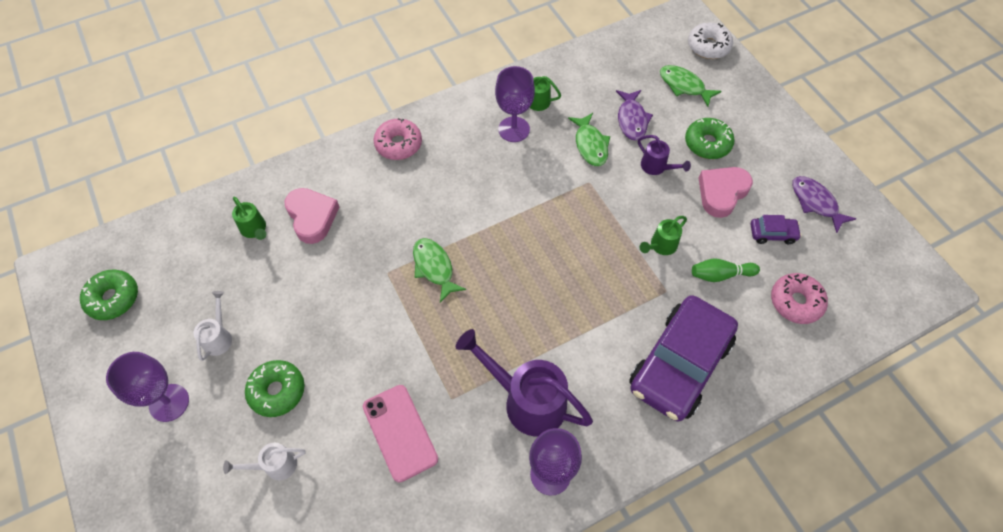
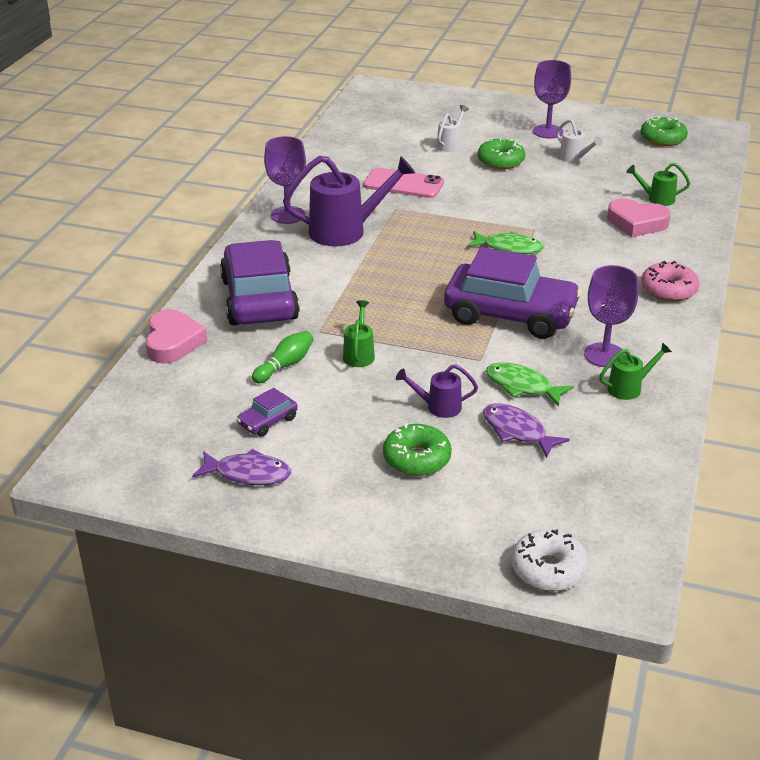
camera: 135 degrees right, 25 degrees down
green fish [660,65,721,106] -> none
pink heart [699,167,753,218] -> pink heart moved to [146,309,208,363]
pink donut [771,273,828,324] -> none
none -> purple car [444,247,582,339]

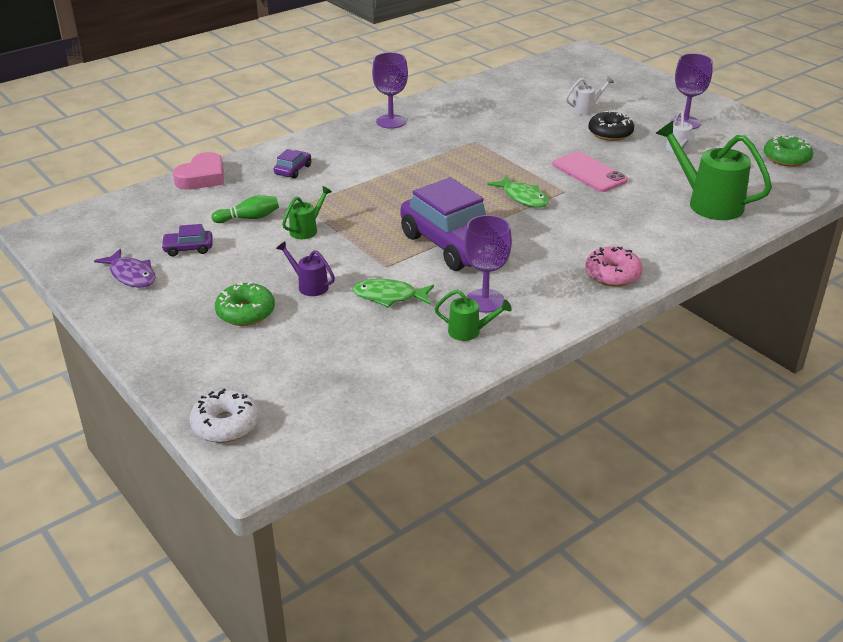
camera: 35 degrees right, 0 degrees up
purple car [220,240,300,325] -> purple car [274,149,311,179], size x0.41
purple watering can [283,156,415,246] -> none
pink phone [363,168,444,198] -> pink phone moved to [552,151,628,192]
green donut [478,138,525,169] -> black donut [588,110,634,141]
purple fish [483,403,570,458] -> none
green fish [486,362,574,406] -> green fish turned 60 degrees counterclockwise [353,279,434,308]
pink heart [607,199,671,237] -> none
green watering can [626,163,690,206] -> green watering can [655,121,772,220], size x2.00

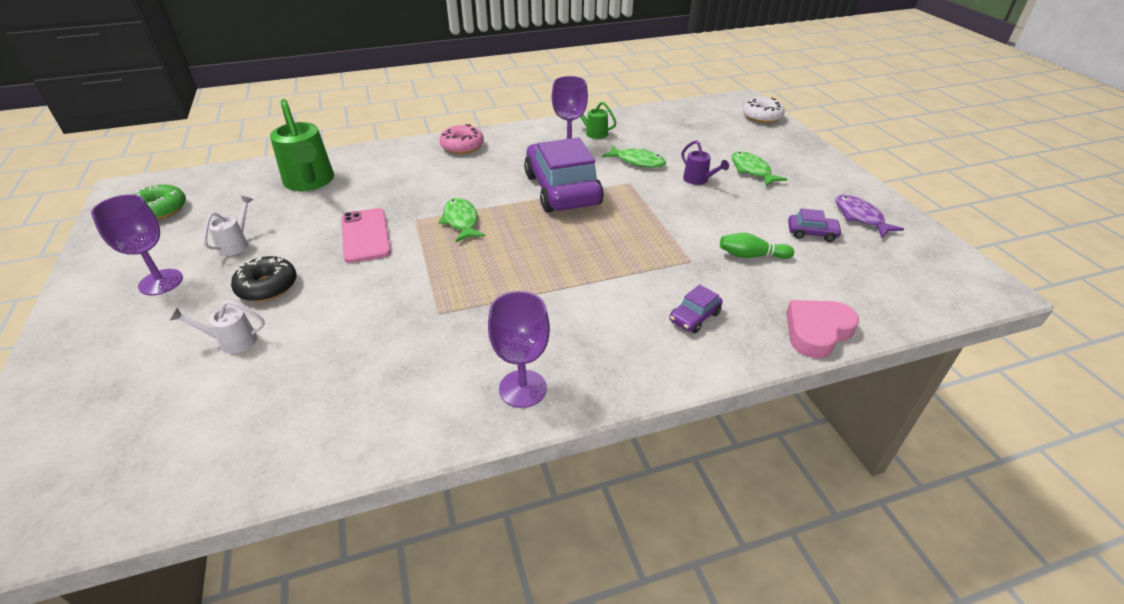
camera: 160 degrees left, 5 degrees up
green donut [215,282,275,326] -> green fish [731,151,787,186]
green watering can [282,186,332,239] -> none

